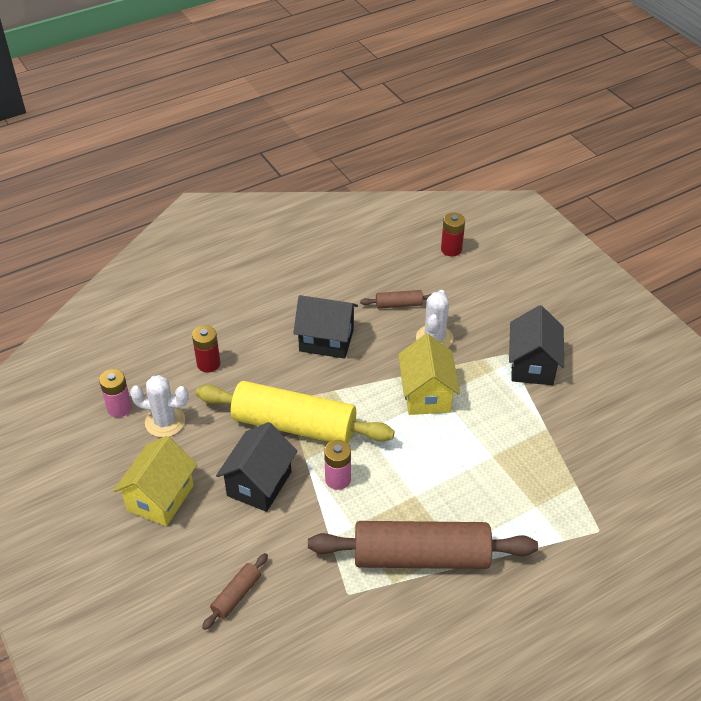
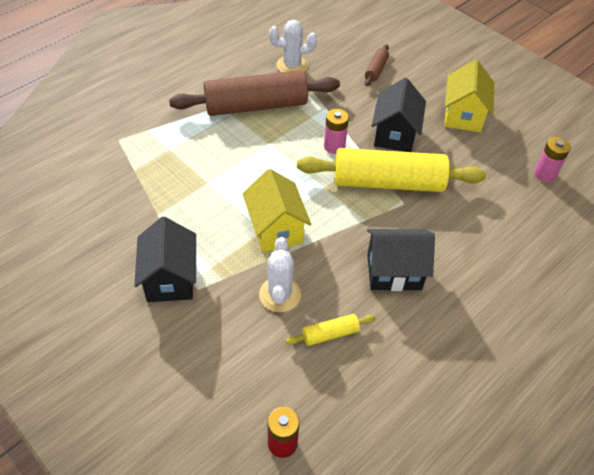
camera: 165 degrees right, 5 degrees up
white cactus [130,375,189,437] -> white cactus moved to [269,20,317,72]
red battery [192,325,220,373] -> none
brown rolling pin [360,290,431,309] -> yellow rolling pin [285,314,376,346]

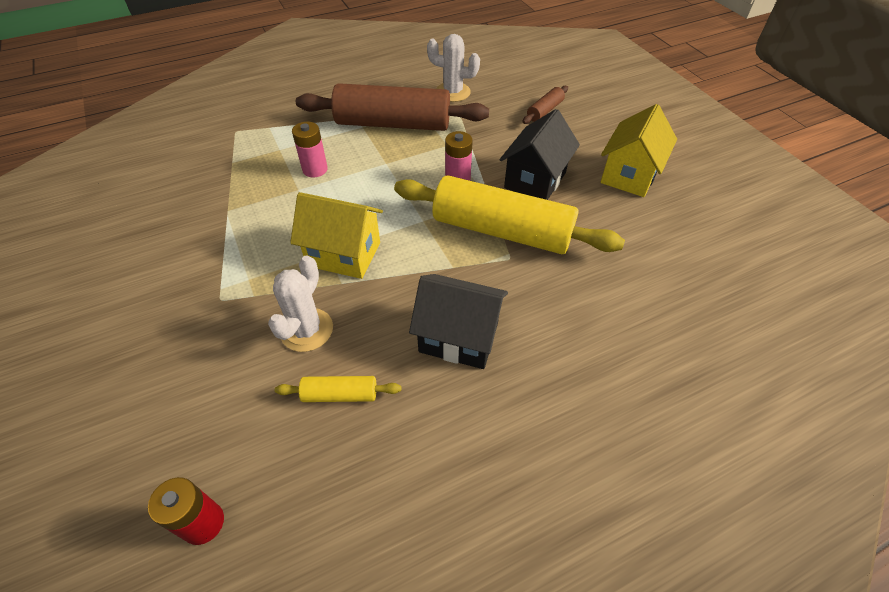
camera: 20 degrees right, 0 degrees up
black house [134,217,196,302] -> none
yellow house [243,169,311,252] -> yellow house turned 75 degrees counterclockwise [290,192,383,279]
pink battery [534,137,571,182] -> pink battery moved to [292,122,328,178]

